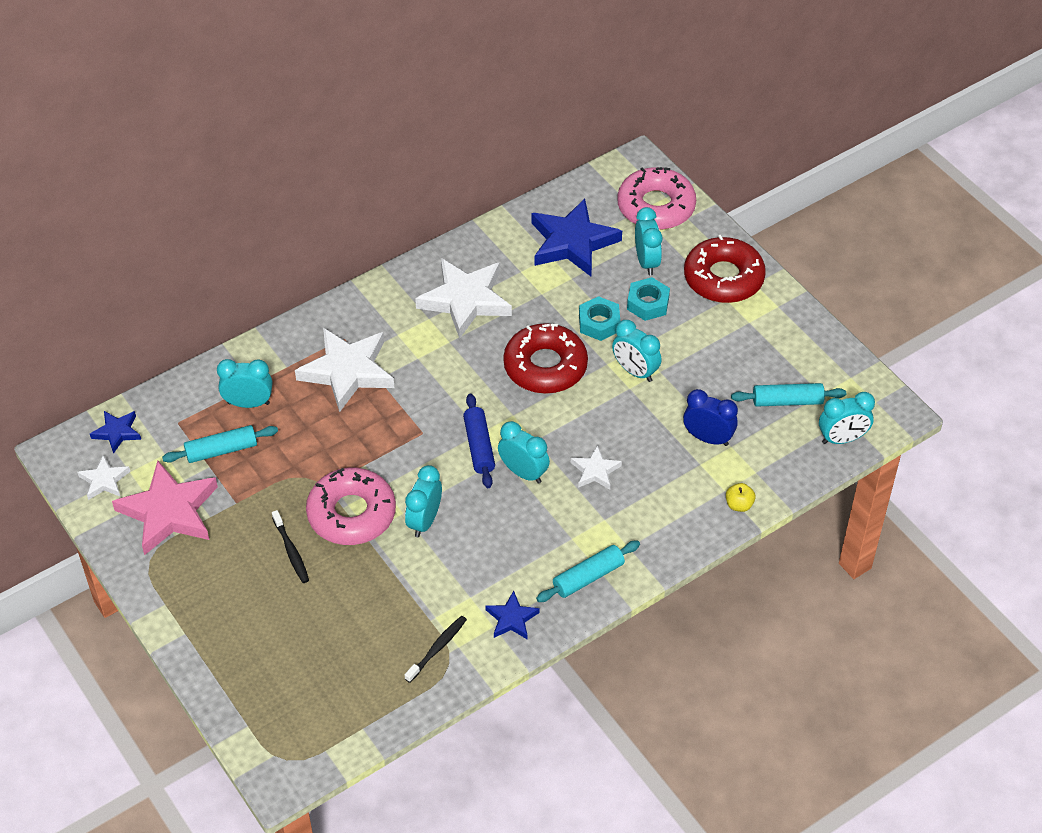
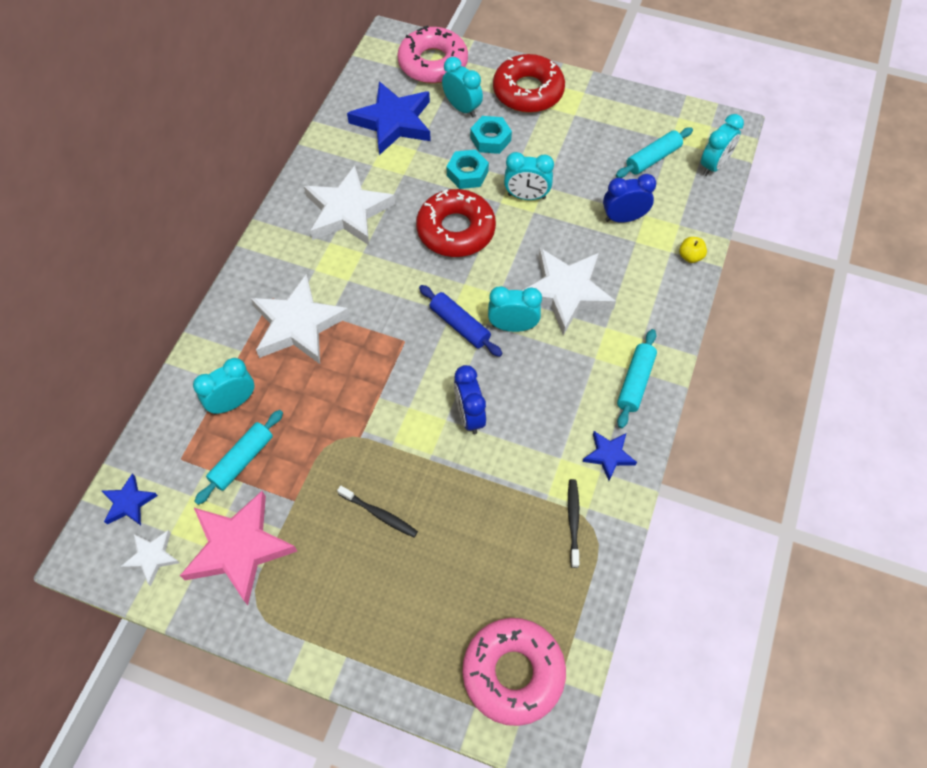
camera: 35 degrees left, 10 degrees up
pink donut [306,468,396,545] -> pink donut moved to [462,618,566,726]
turquoise clock [405,465,442,537] -> blue clock [454,365,486,434]
white star [571,445,622,490] -> white star [521,248,616,335], size x2.01

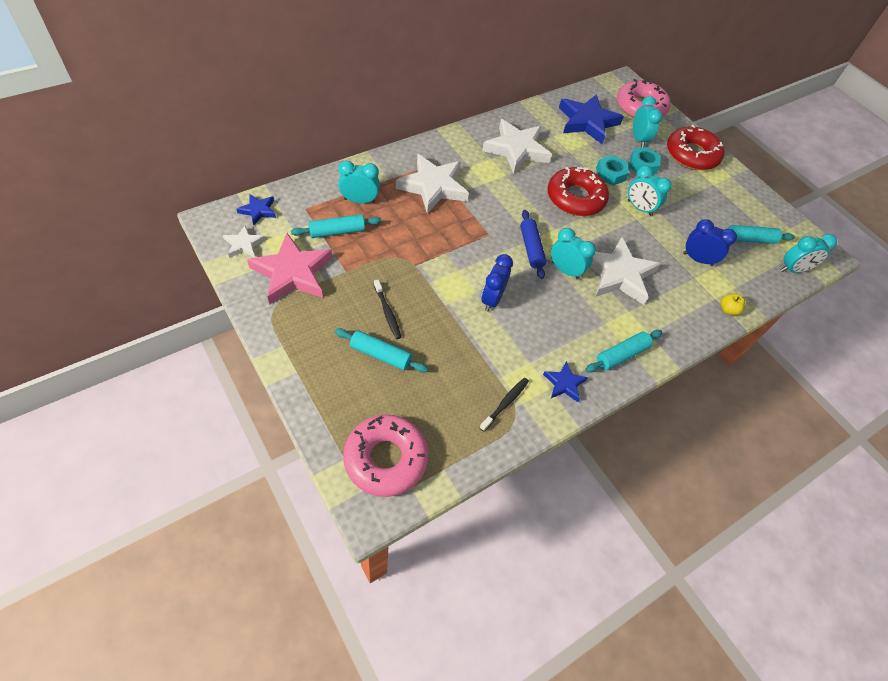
camera: 30 degrees right, 5 degrees down
none -> turquoise rolling pin [335,328,428,373]

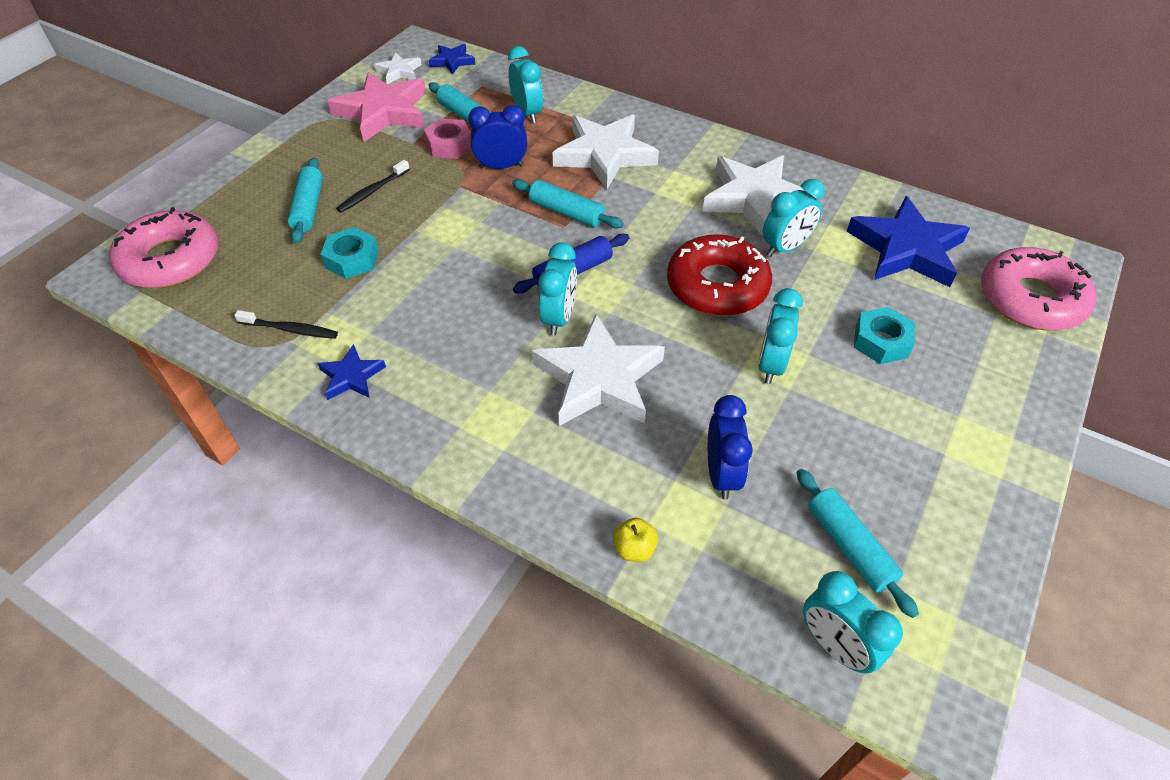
camera: 70 degrees right, 5 degrees down
blue clock [481,254,513,311] -> blue clock moved to [468,105,527,169]
turquoise rolling pin [585,330,662,373] -> turquoise rolling pin moved to [512,179,624,228]
turquoise nut [596,155,629,186] -> turquoise nut moved to [320,227,379,279]
turquoise clock [633,96,662,148] -> turquoise clock moved to [763,179,825,257]
red donut [667,125,725,170] -> none
none -> pink nut [424,118,471,159]

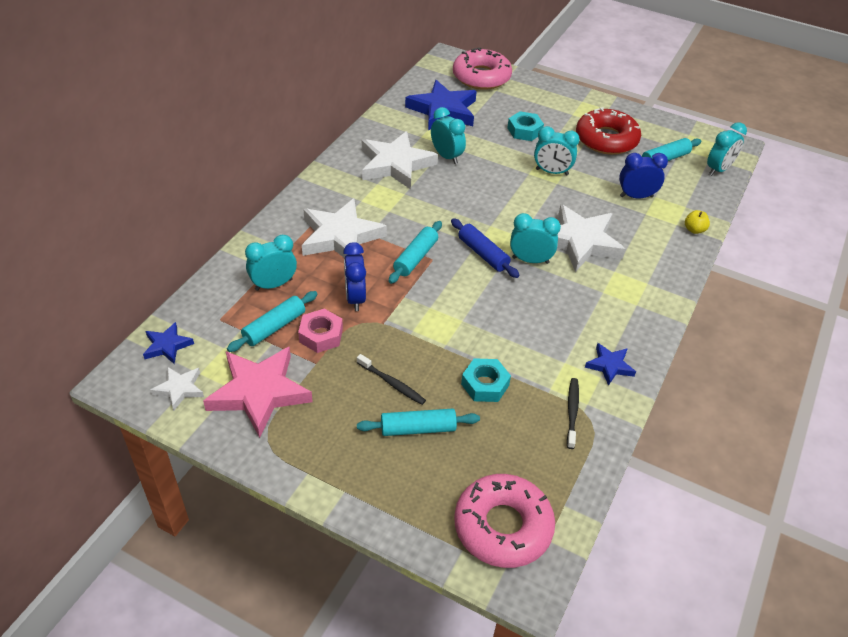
camera: 95 degrees left, 5 degrees down
red donut [667,234,772,316] -> red donut moved to [576,107,641,155]

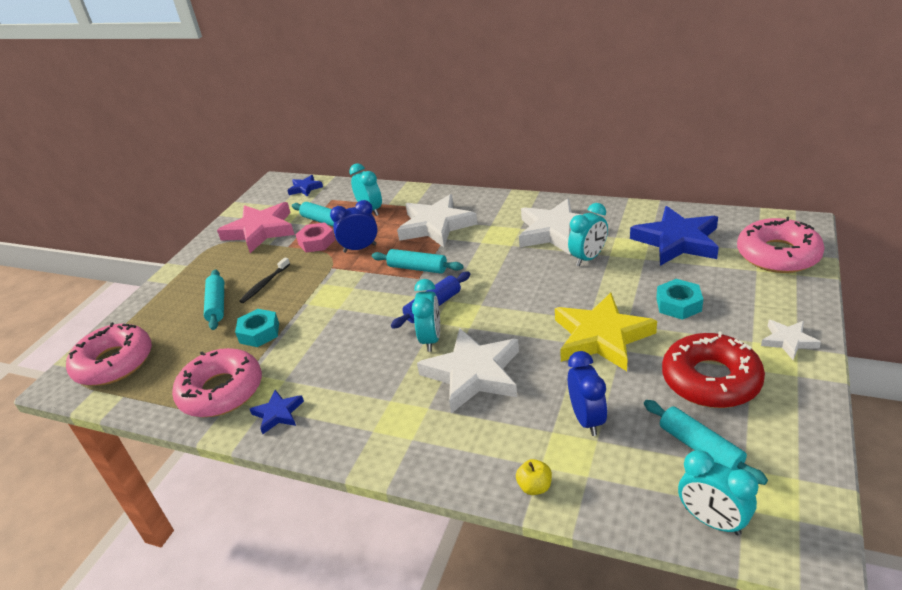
camera: 90 degrees right, 10 degrees down
white star [150,367,204,411] -> white star moved to [761,320,821,360]
turquoise clock [534,126,580,175] -> yellow star [555,292,657,371]
black toothbrush [567,378,579,449] -> pink donut [172,348,262,417]

